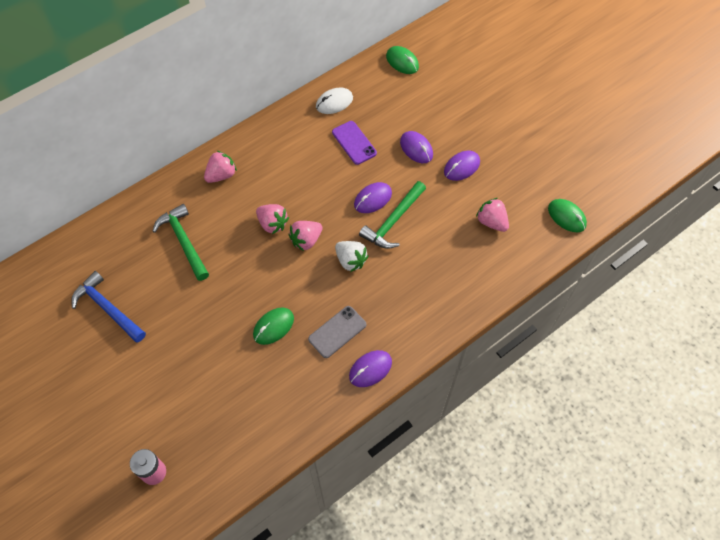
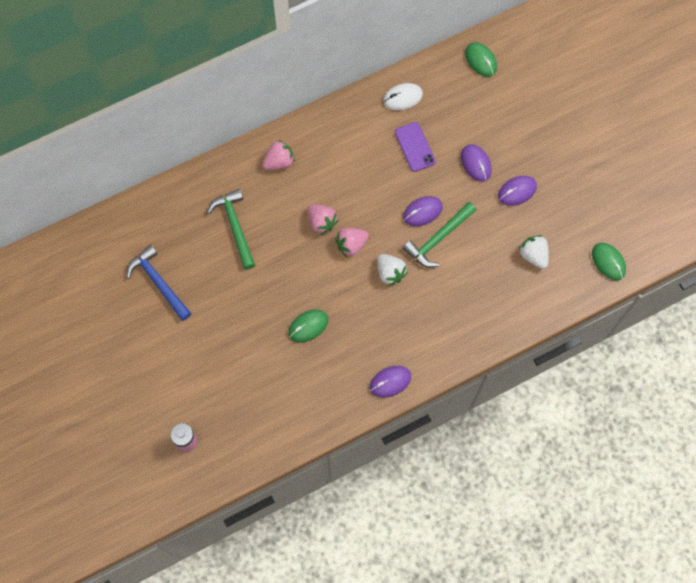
camera: 10 degrees right, 10 degrees up
grey phone [308,306,366,358] -> none
pink strawberry [476,198,509,232] -> white strawberry [519,235,549,269]

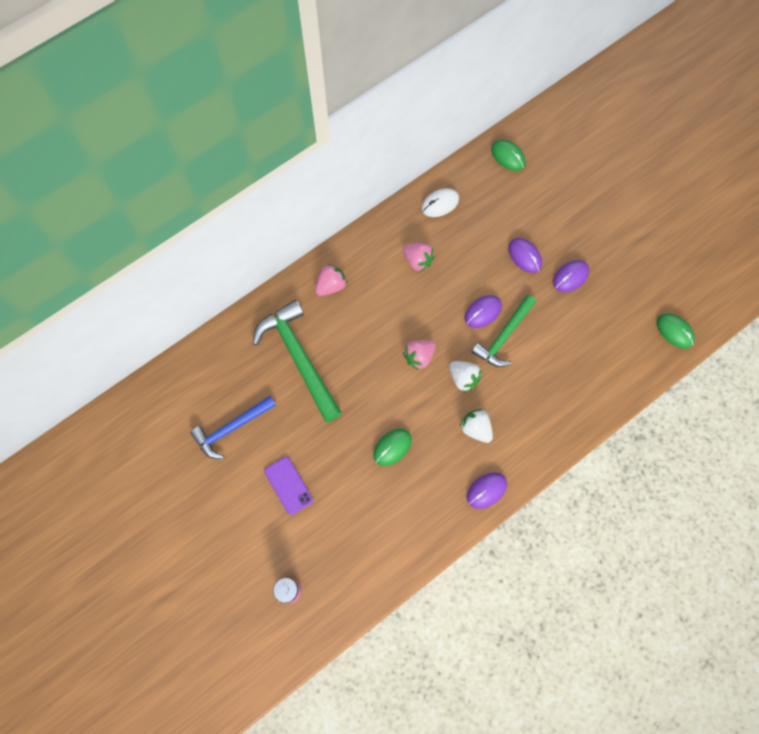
camera: 10 degrees left, 0 degrees up
blue hammer [127,245,191,321] -> blue hammer turned 75 degrees counterclockwise [190,396,276,459]
green hammer [207,189,255,270] -> green hammer [252,300,342,422], size x1.51
pink strawberry [308,204,338,235] -> pink strawberry moved to [403,243,435,272]
purple phone [395,122,436,172] -> purple phone moved to [264,457,313,515]
white strawberry [519,235,549,269] -> white strawberry moved to [460,409,493,443]

